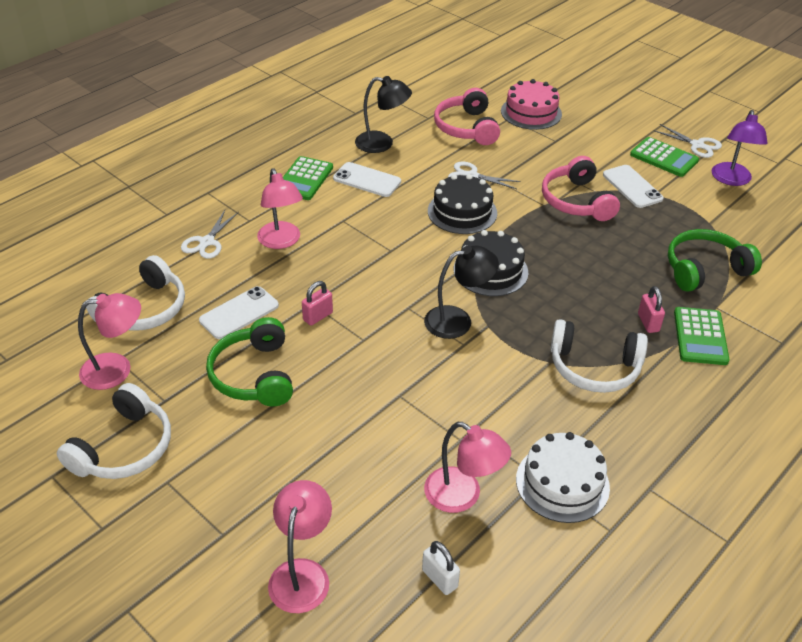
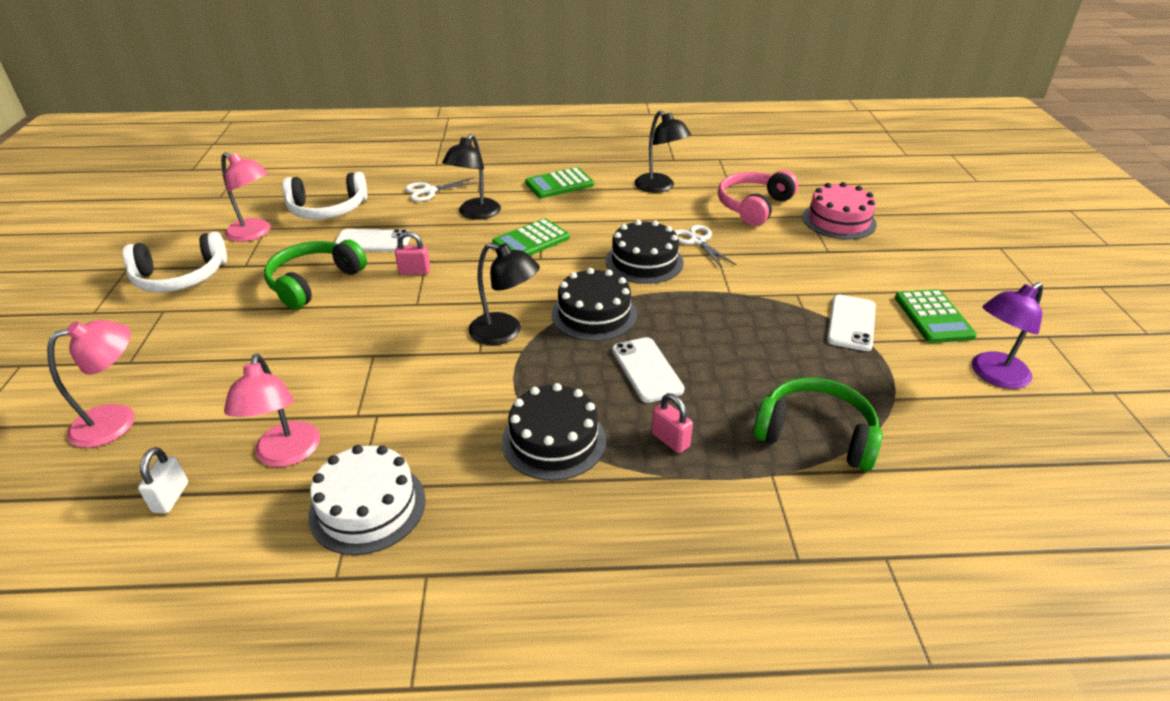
camera: 45 degrees right, 5 degrees down
pink lamp [257,168,303,249] -> black lamp [442,134,501,220]
white phone [333,162,401,197] -> white phone moved to [612,337,685,403]
pink headphones [542,156,620,221] -> none
white headphones [550,319,648,393] -> black cake [502,383,606,481]
pink padlock [638,286,665,333] -> pink padlock turned 75 degrees counterclockwise [652,393,693,453]
white scissors [653,124,722,158] -> none
green calculator [674,307,730,365] -> green calculator moved to [492,218,570,256]

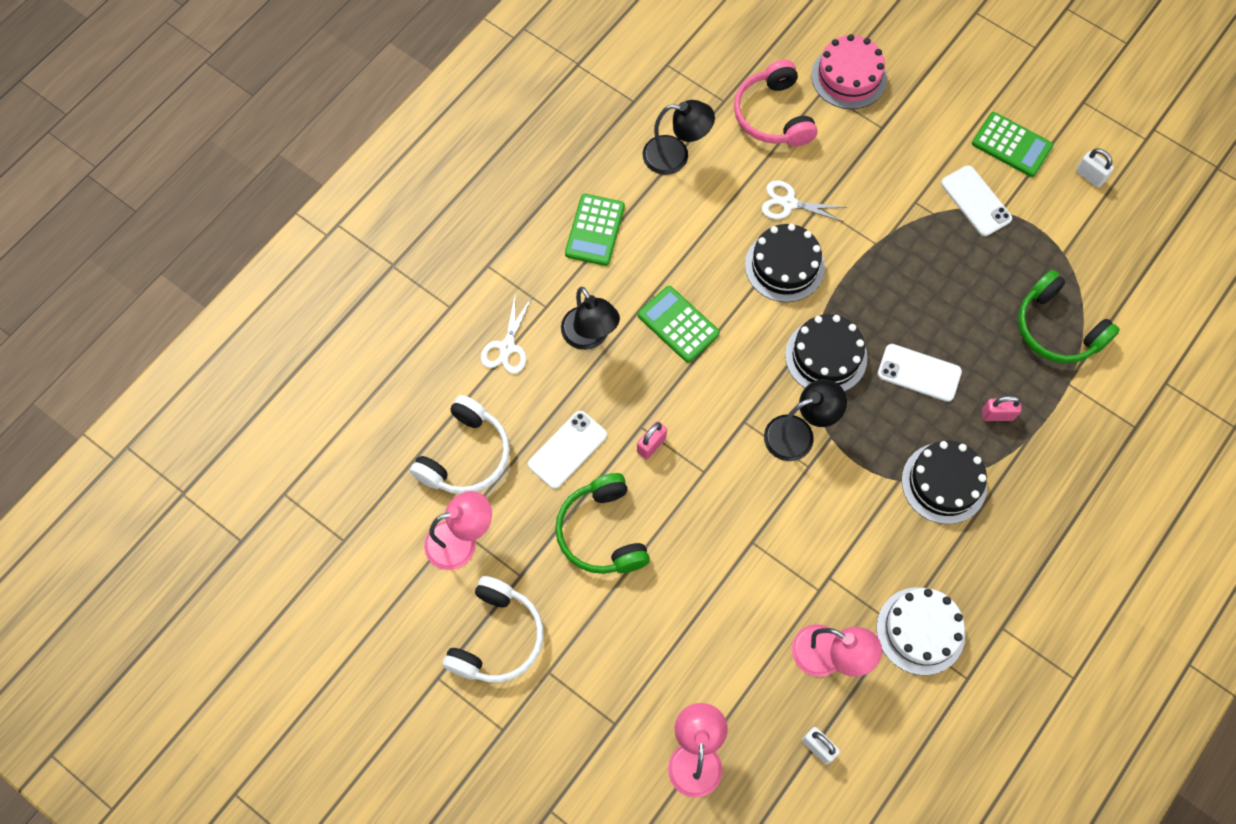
camera: 50 degrees left, 30 degrees up
green calculator [492,218,570,256] -> green calculator turned 135 degrees clockwise [638,286,720,363]
green headphones [753,377,883,471] -> green headphones turned 105 degrees counterclockwise [1018,270,1120,363]
purple lamp [972,282,1043,389] -> white padlock [1076,148,1114,188]

